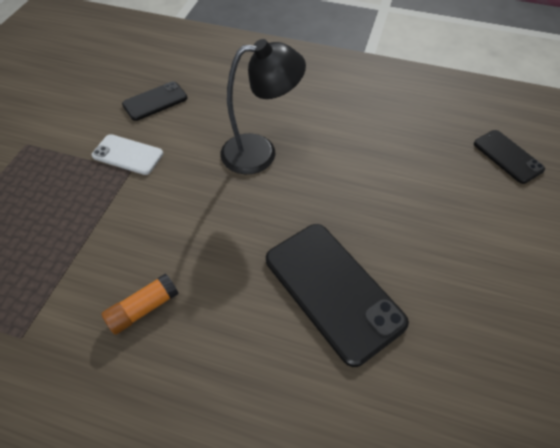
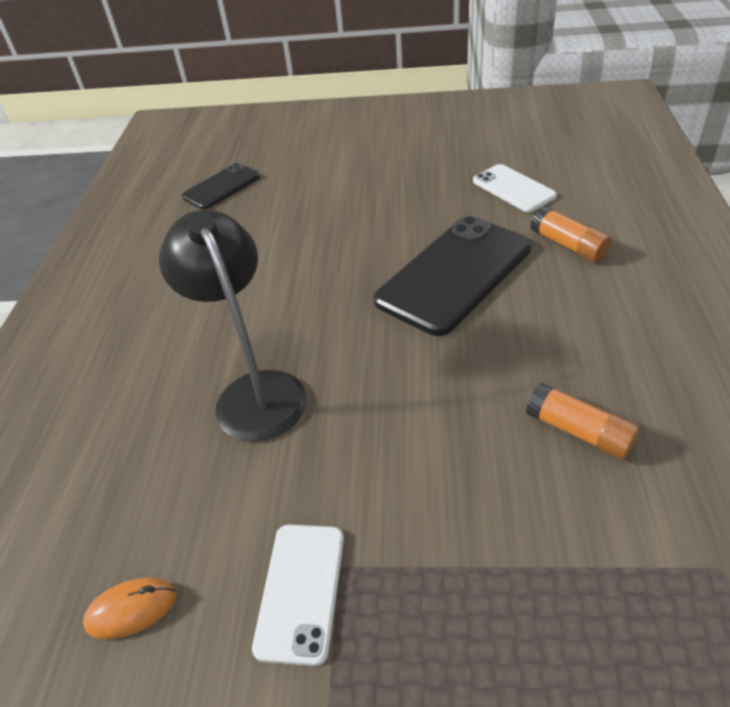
camera: 100 degrees left, 10 degrees down
black phone [122,81,187,121] -> orange mouse [83,578,176,639]
none -> white phone [473,164,557,212]
none -> orange glue stick [531,206,612,263]

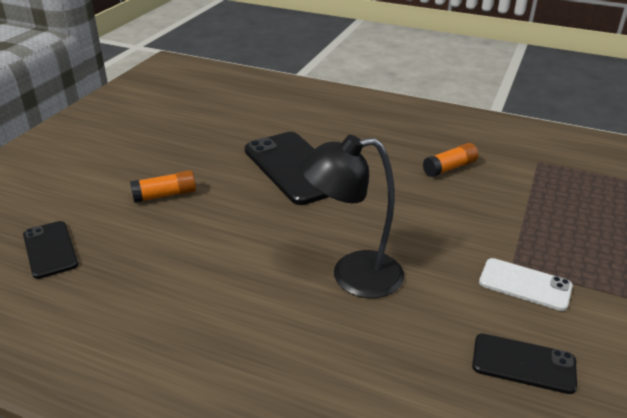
camera: 75 degrees left, 10 degrees down
orange mouse [83,578,176,639] -> black phone [472,333,577,394]
white phone [473,164,557,212] -> none
orange glue stick [531,206,612,263] -> orange glue stick moved to [130,170,196,203]

